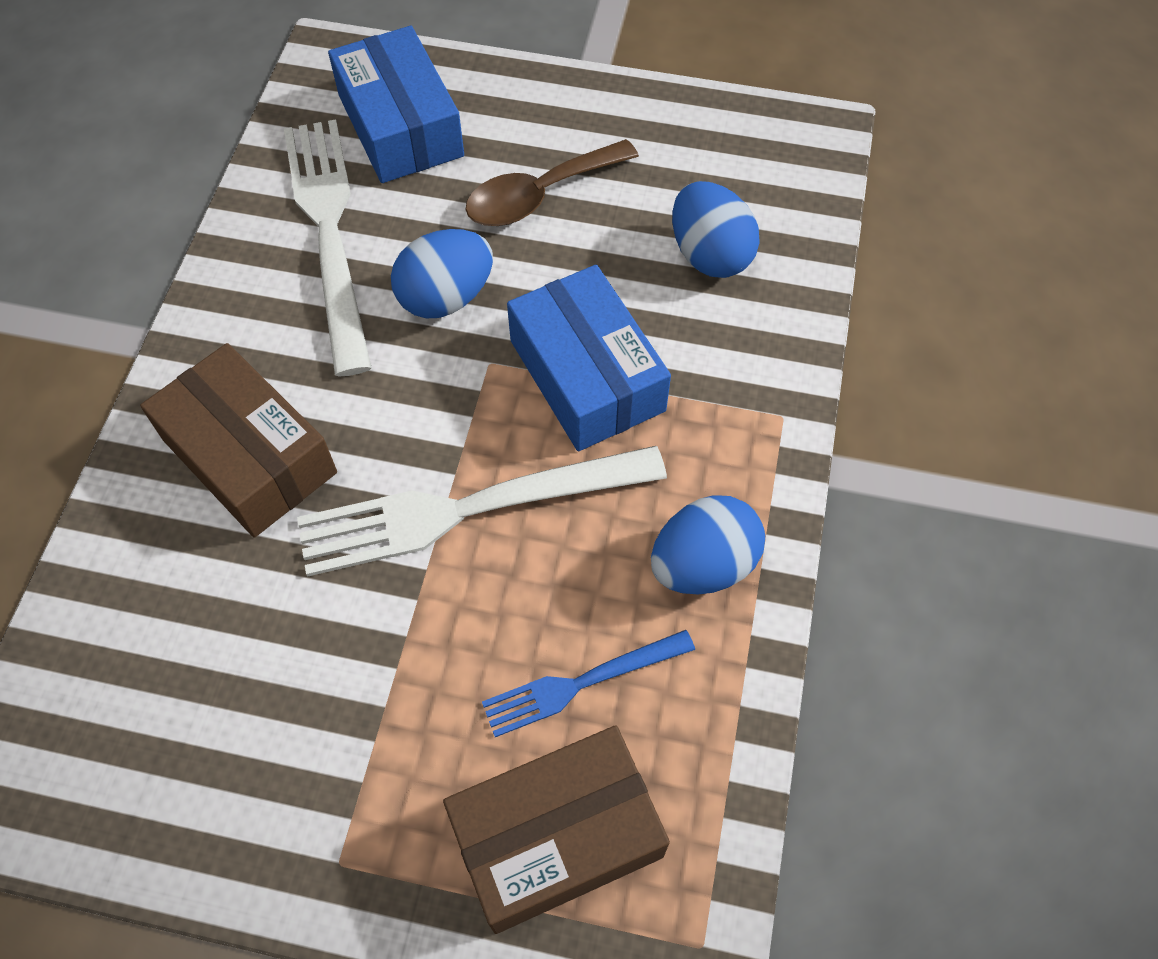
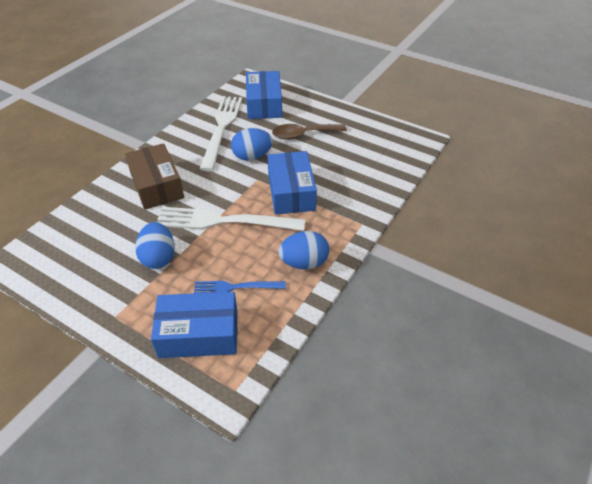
camera: 20 degrees right, 15 degrees down
brown box [443,725,670,934] -> blue box [151,292,238,358]
blue egg [672,181,760,278] -> blue egg moved to [135,222,175,269]

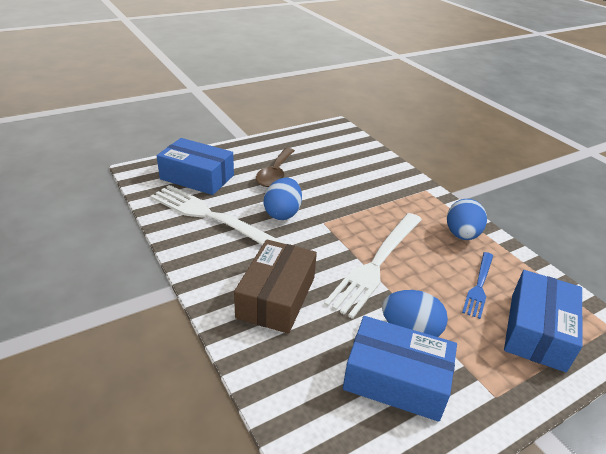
camera: 65 degrees left, 10 degrees down
brown box [125,143,184,209] -> brown box turned 75 degrees counterclockwise [234,239,317,334]
blue box [267,151,317,215] -> blue box moved to [343,316,457,422]

